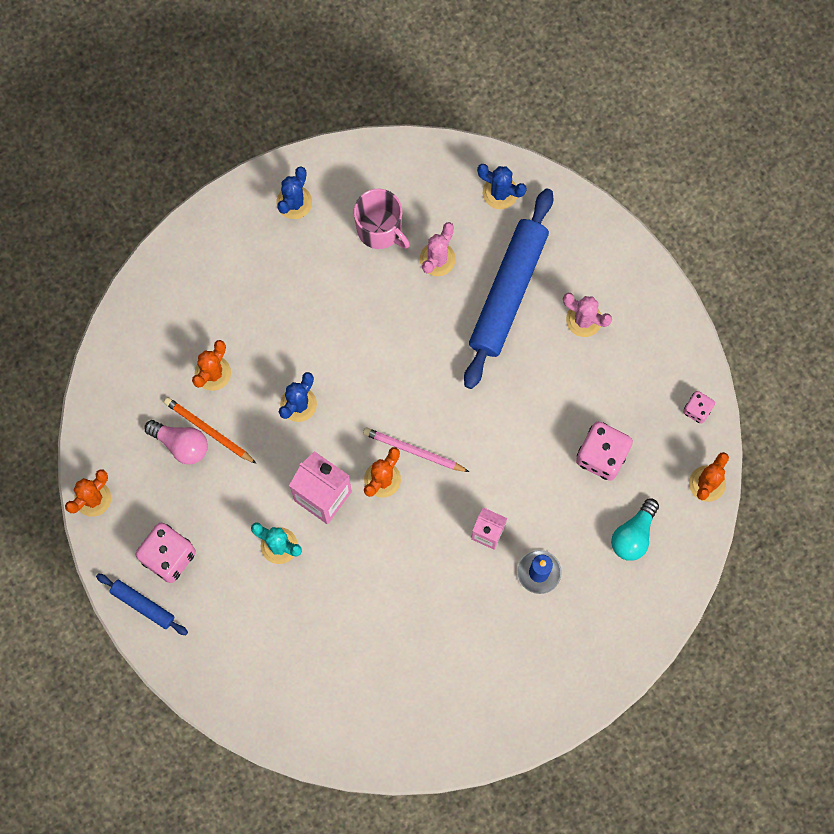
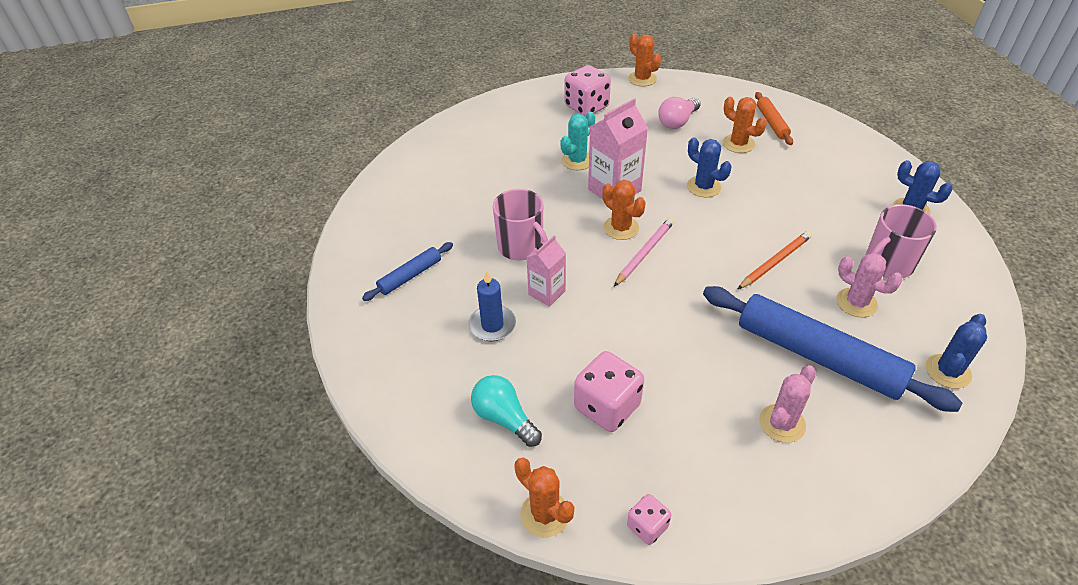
camera: 105 degrees right, 30 degrees down
blue rolling pin [96,573,188,635] -> blue rolling pin moved to [362,242,453,301]
orange pencil [164,397,257,464] -> orange pencil moved to [738,231,812,289]
none -> pink mug [493,189,548,260]
none -> orange rolling pin [755,92,793,145]

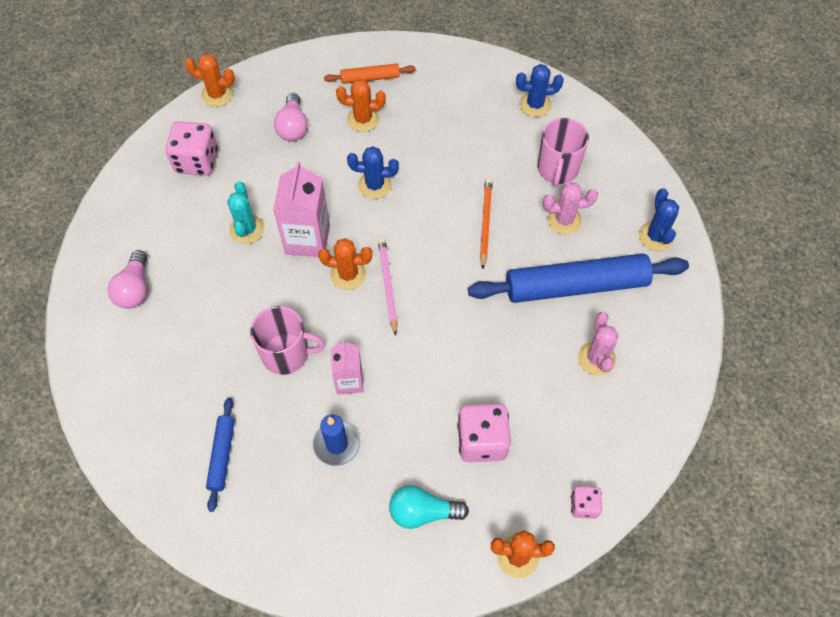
camera: 45 degrees left, 15 degrees up
orange rolling pin [755,92,793,145] -> orange rolling pin turned 45 degrees counterclockwise [324,64,416,84]
none -> pink light bulb [108,250,147,309]

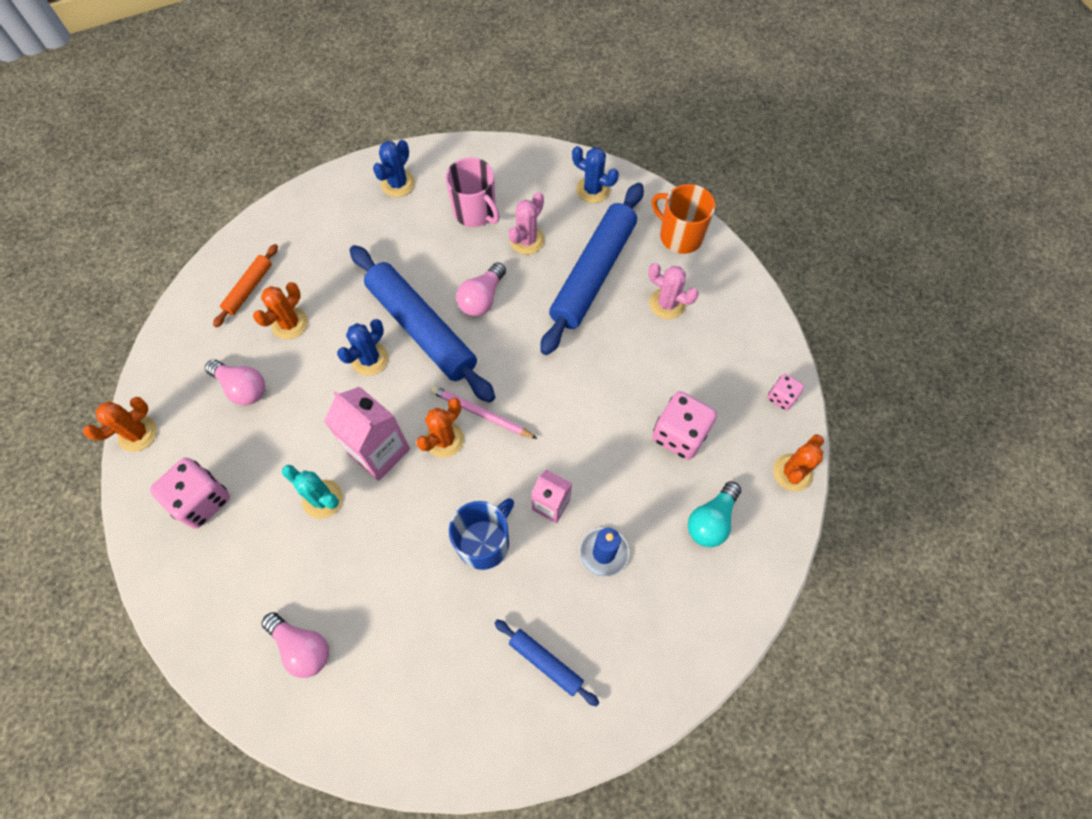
camera: 55 degrees left, 5 degrees up
pink mug [250,306,325,375] -> blue mug [449,498,514,570]
orange pencil [480,178,492,269] -> pink light bulb [456,262,506,316]
none -> blue rolling pin [350,245,495,403]
none -> orange mug [652,184,715,254]

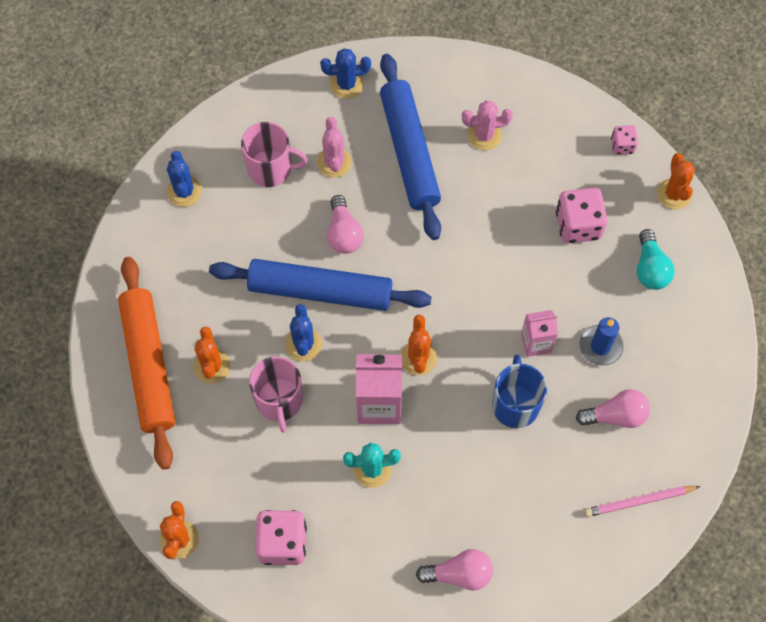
camera: 40 degrees left, 0 degrees up
pink light bulb [205,360,265,405] -> pink light bulb moved to [576,389,650,428]
orange rolling pin [213,244,278,327] -> orange rolling pin [118,257,175,470], size x2.09
pink pencil [430,386,538,439] -> pink pencil moved to [584,486,701,517]
blue rolling pin [495,619,599,707] -> none
orange mug [652,184,715,254] -> none
none -> pink mug [249,356,303,432]

